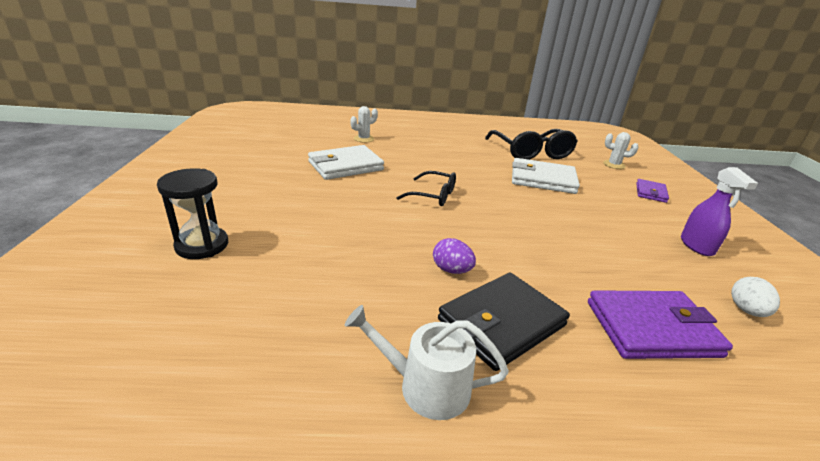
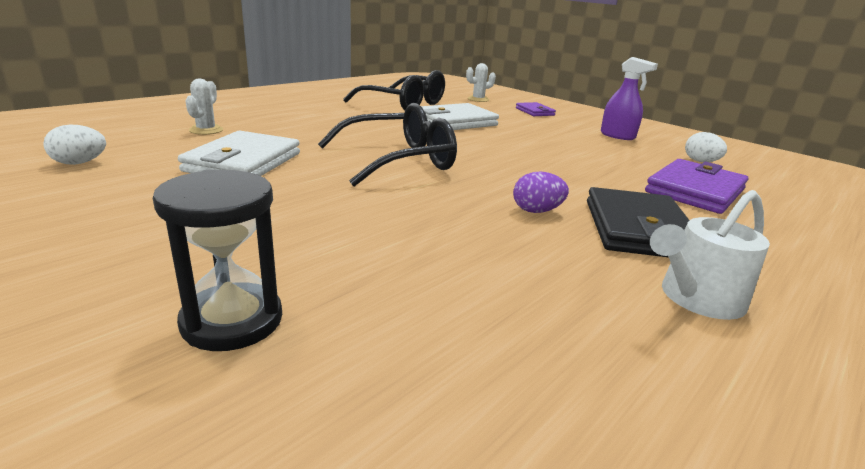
camera: 45 degrees left, 5 degrees down
black glasses [397,171,456,206] -> black glasses [318,103,457,186], size x1.70
none -> white egg [43,125,106,165]

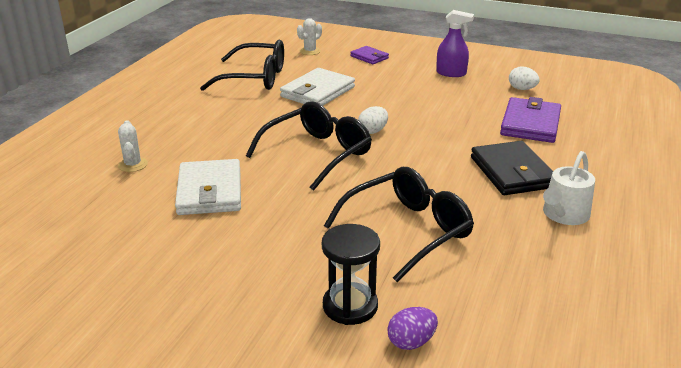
camera: 20 degrees left, 5 degrees up
white egg [43,125,106,165] -> white egg moved to [358,106,388,134]
purple egg [513,171,569,213] -> purple egg moved to [387,307,438,350]
none -> black glasses [324,167,474,282]

